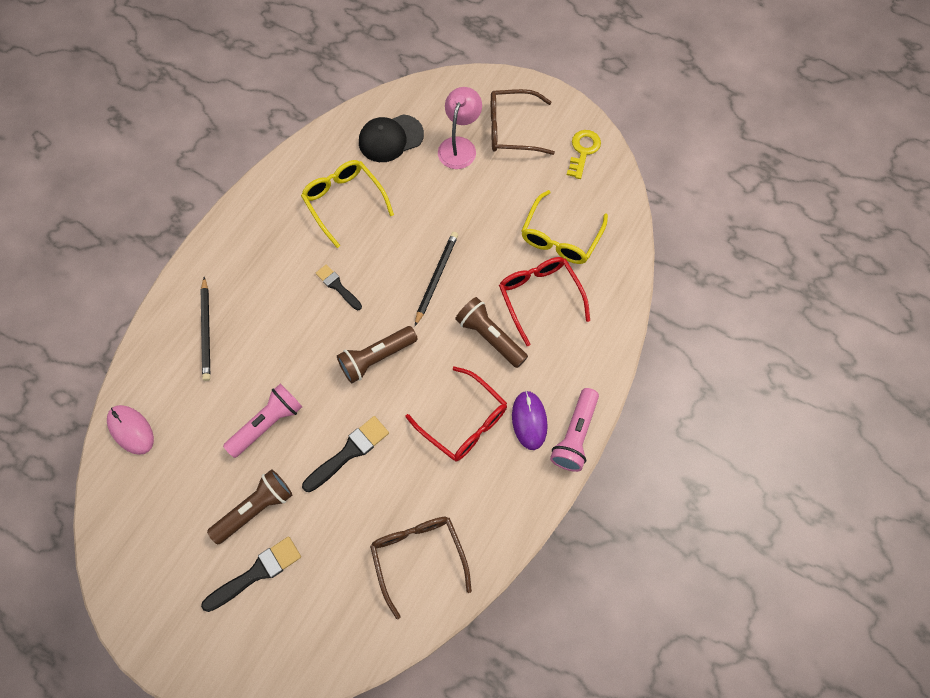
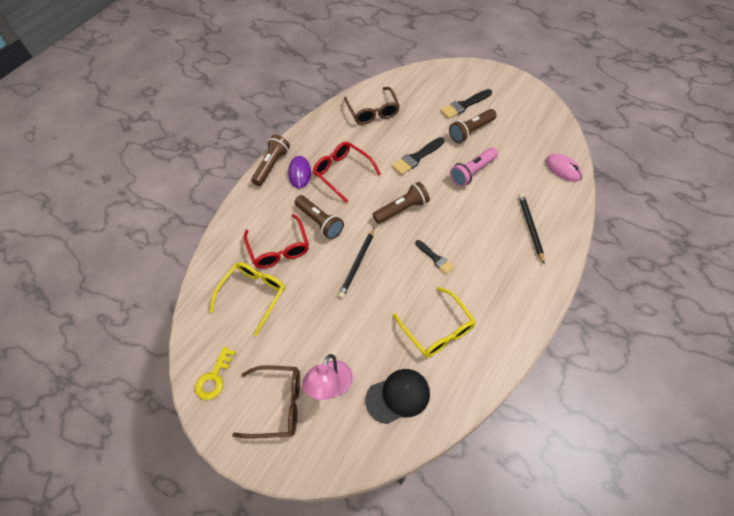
camera: 175 degrees left, 10 degrees down
pink flashlight [550,388,599,472] -> brown flashlight [251,135,290,186]

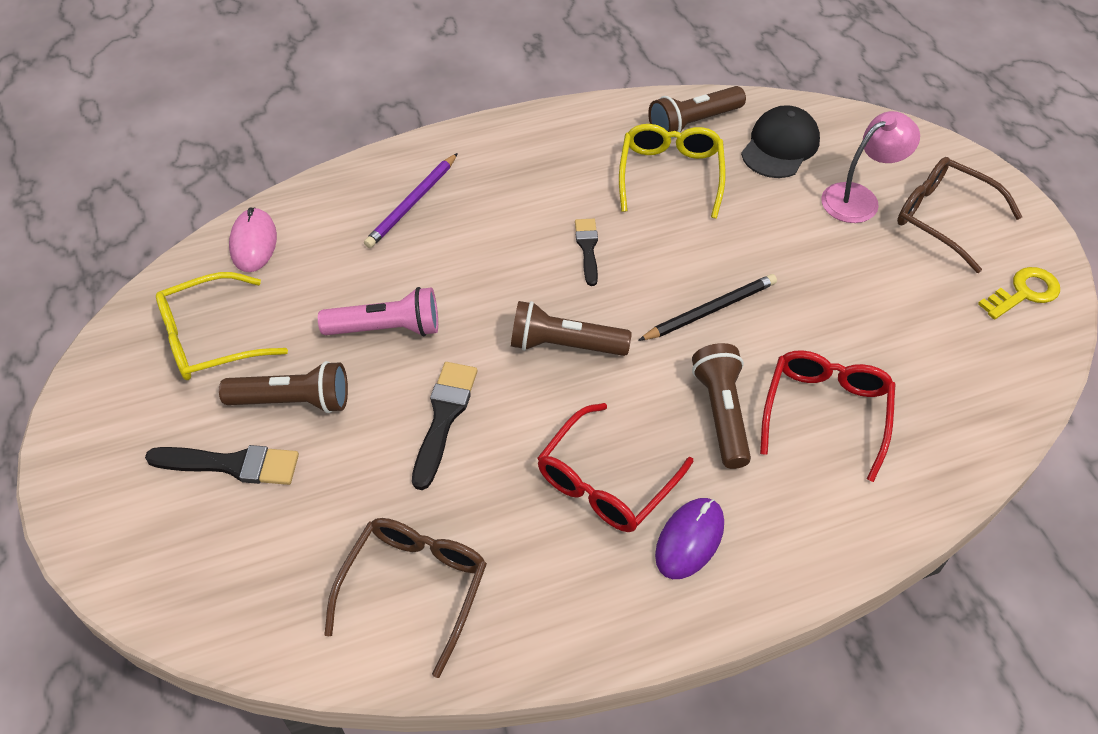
camera: 145 degrees left, 5 degrees down
yellow glasses [210,262,285,336] -> yellow glasses moved to [156,272,288,380]
brown flashlight [251,135,290,186] -> brown flashlight moved to [648,86,746,139]
red glasses [313,142,381,203] -> red glasses turned 45 degrees clockwise [537,403,693,532]
black cap [366,369,430,424] -> black cap turned 105 degrees clockwise [741,105,820,178]
black brush [392,137,445,175] -> black brush turned 75 degrees counterclockwise [412,362,477,490]
black pencil [519,193,545,264] -> purple pencil [364,153,458,248]

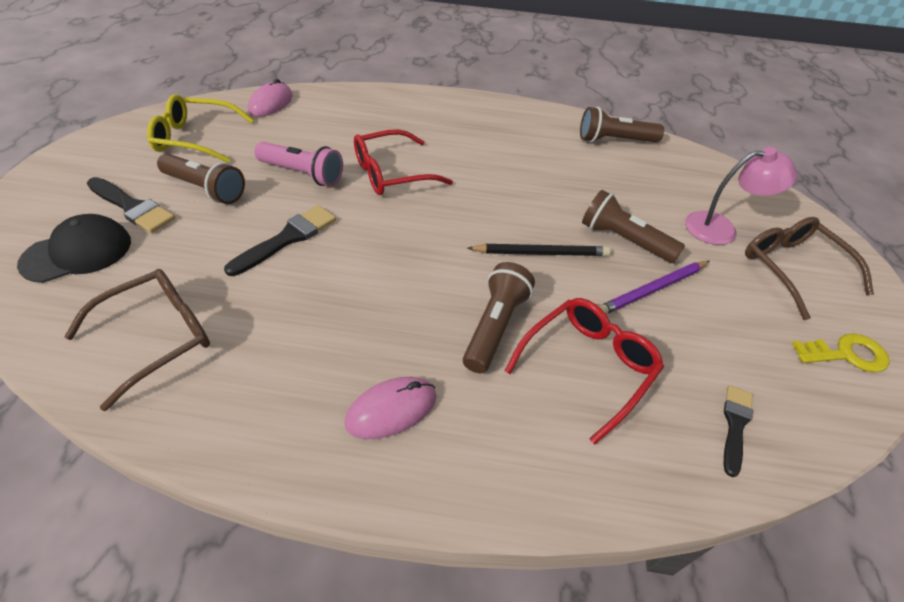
camera: 25 degrees right, 5 degrees down
purple pencil [364,153,458,248] -> purple pencil moved to [599,261,710,314]
brown flashlight [511,301,632,356] -> brown flashlight moved to [582,190,685,263]
red glasses [537,403,693,532] -> red glasses moved to [354,129,453,195]
black brush [575,219,598,286] -> black brush moved to [724,385,753,477]
yellow glasses [619,124,726,219] -> none
purple mouse [655,498,724,579] -> pink mouse [345,377,437,439]
black cap [741,105,820,178] -> black cap moved to [17,214,131,283]

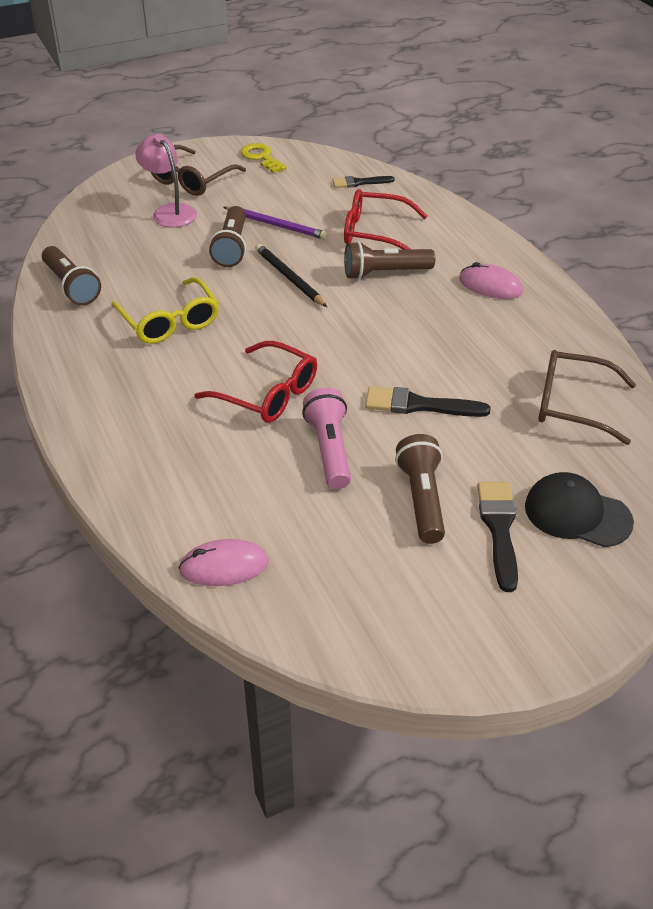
camera: 120 degrees left, 5 degrees down
yellow glasses [147,94,254,163] -> yellow glasses moved to [111,277,219,344]

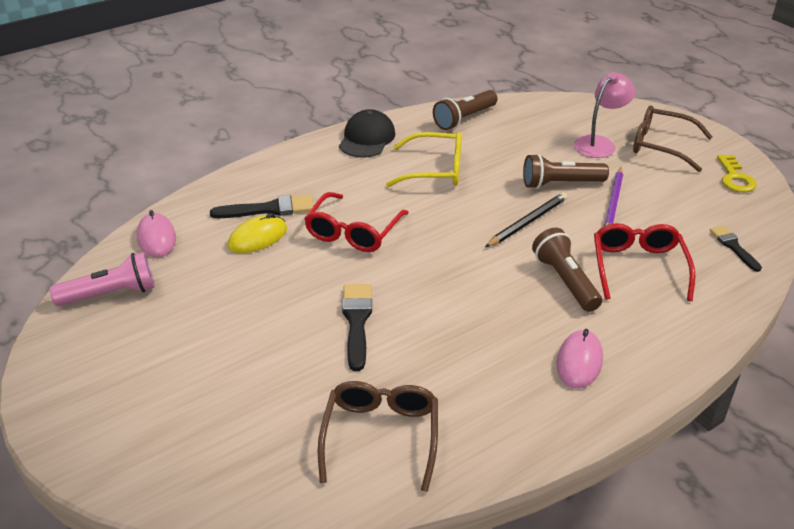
camera: 80 degrees right, 5 degrees down
yellow glasses [111,277,219,344] -> yellow glasses turned 135 degrees counterclockwise [386,132,462,187]
yellow key [240,143,287,173] -> yellow key turned 135 degrees clockwise [717,155,757,192]
pink flashlight [302,388,351,489] -> pink flashlight moved to [50,252,155,306]
brown flashlight [395,434,445,544] -> none
black brush [477,482,518,592] -> black brush moved to [210,194,314,218]
black cap [525,472,634,547] -> black cap moved to [339,109,395,158]
none -> yellow mouse [228,213,287,253]

